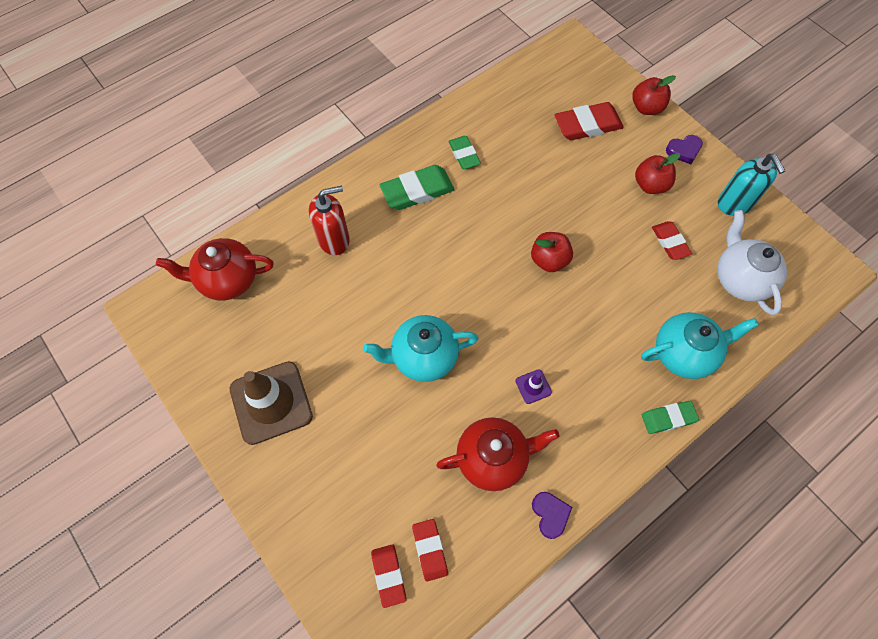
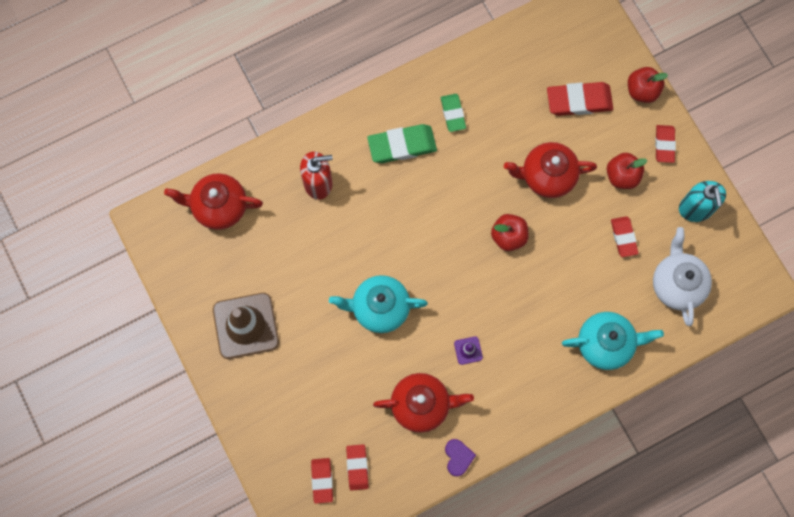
camera: 10 degrees right, 10 degrees up
green eraser [642,401,699,434] -> none
purple heart [666,135,703,164] -> red eraser [655,125,676,163]
none -> red teapot [504,142,597,198]

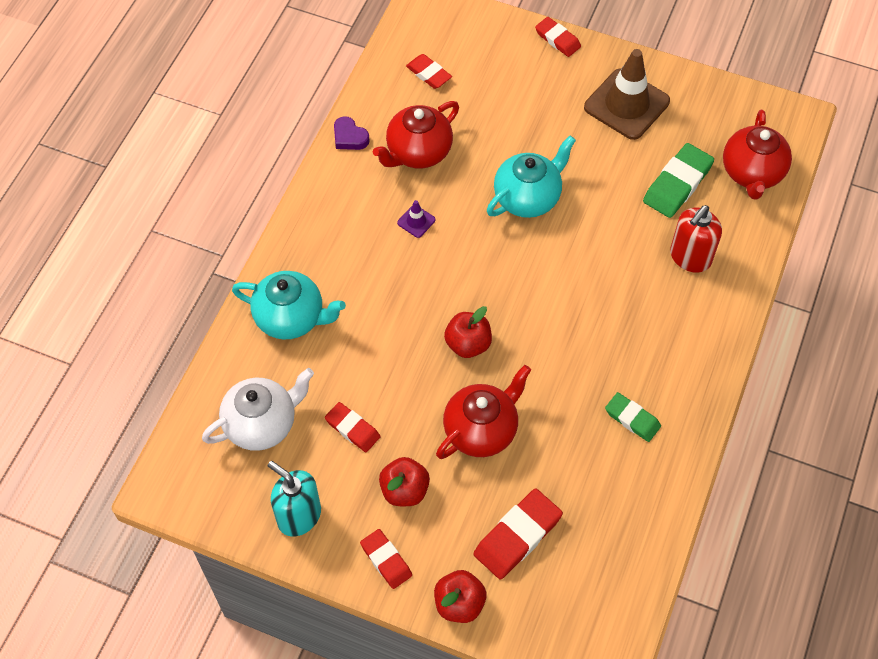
camera: 140 degrees right, 15 degrees down
red teapot [164,173,263,230] -> red teapot turned 135 degrees clockwise [723,110,792,200]
red eraser [311,458,333,504] -> red eraser moved to [535,17,581,57]
green eraser [367,124,437,163] -> green eraser moved to [643,143,714,218]
turquoise teapot [562,312,664,370] -> turquoise teapot turned 120 degrees counterclockwise [232,271,346,339]
white teapot [653,227,712,326] -> white teapot turned 75 degrees counterclockwise [202,368,314,451]

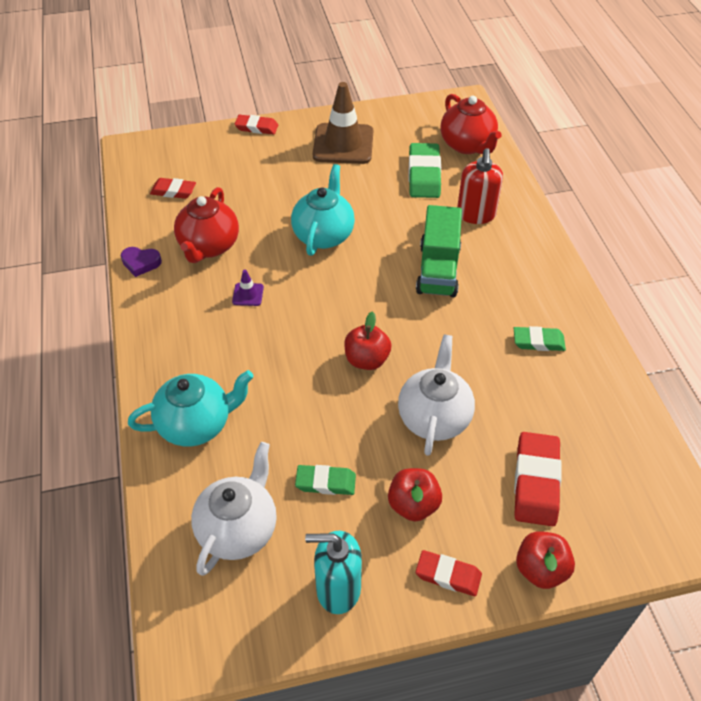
camera: 35 degrees left, 10 degrees down
red eraser [325,402,380,452] -> green eraser [295,465,356,495]
red teapot [436,365,531,459] -> white teapot [398,334,475,456]
none -> green truck [416,205,462,297]

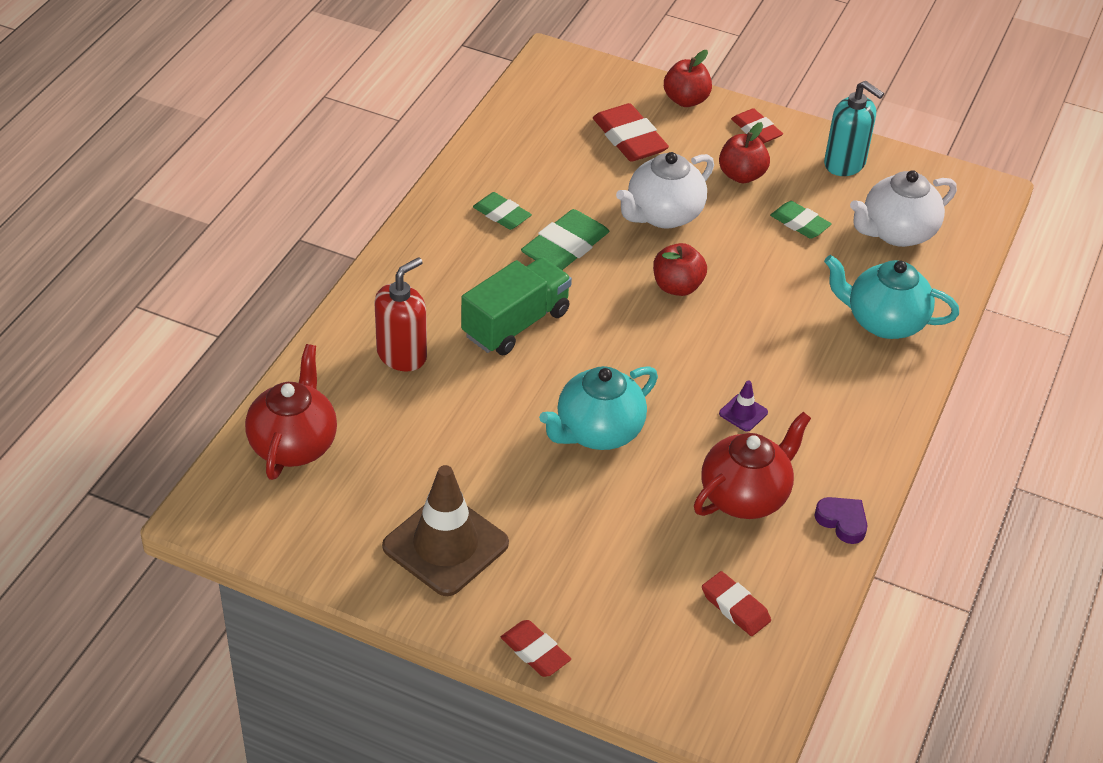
camera: 145 degrees left, 5 degrees down
green eraser [409,143,441,198] -> green eraser moved to [521,209,609,270]
red eraser [514,432,562,526] -> red eraser turned 75 degrees counterclockwise [593,103,669,162]

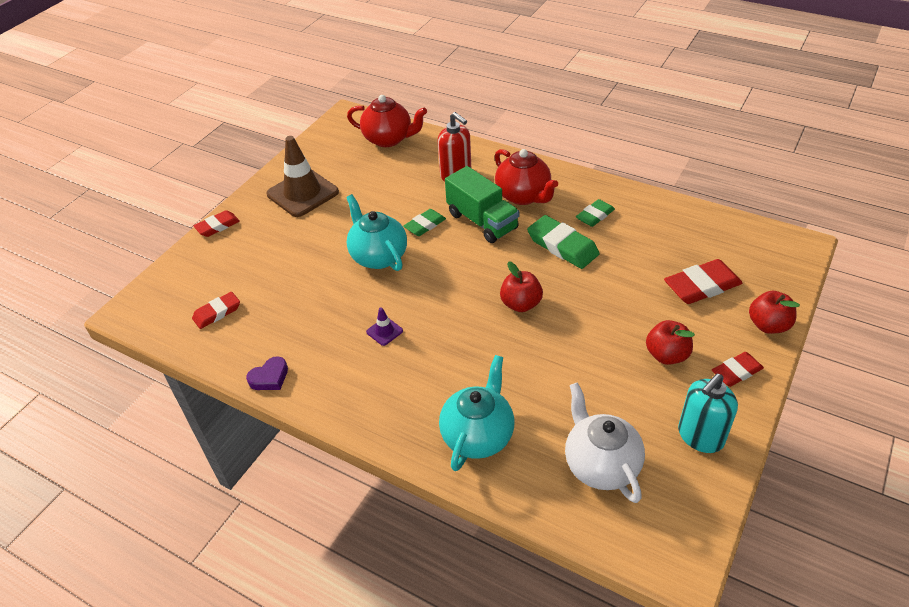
camera: 100 degrees right, 0 degrees up
white teapot [616,152,714,229] -> none
red teapot [694,412,811,519] -> red teapot moved to [495,149,558,205]
green eraser [770,201,832,239] -> green eraser moved to [404,209,446,236]

